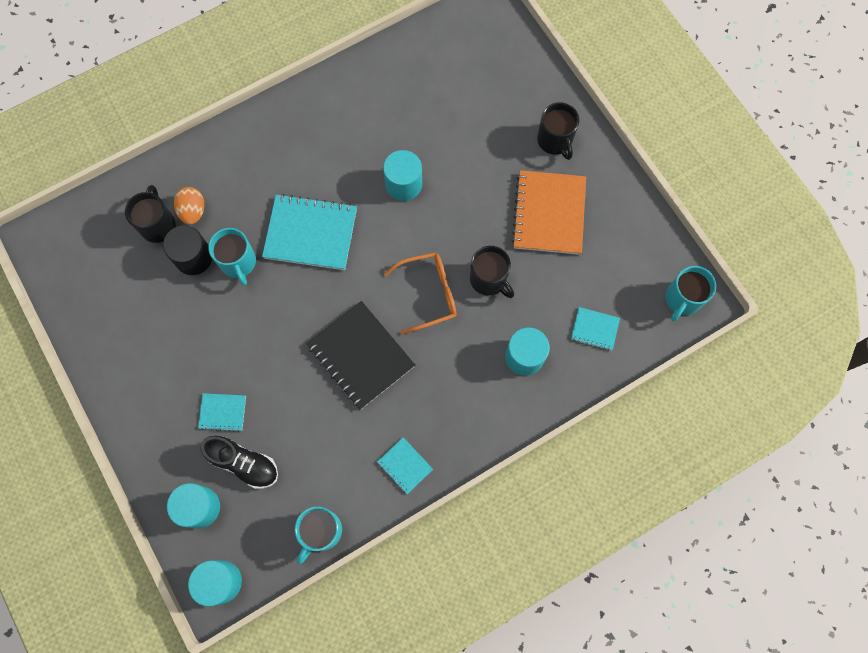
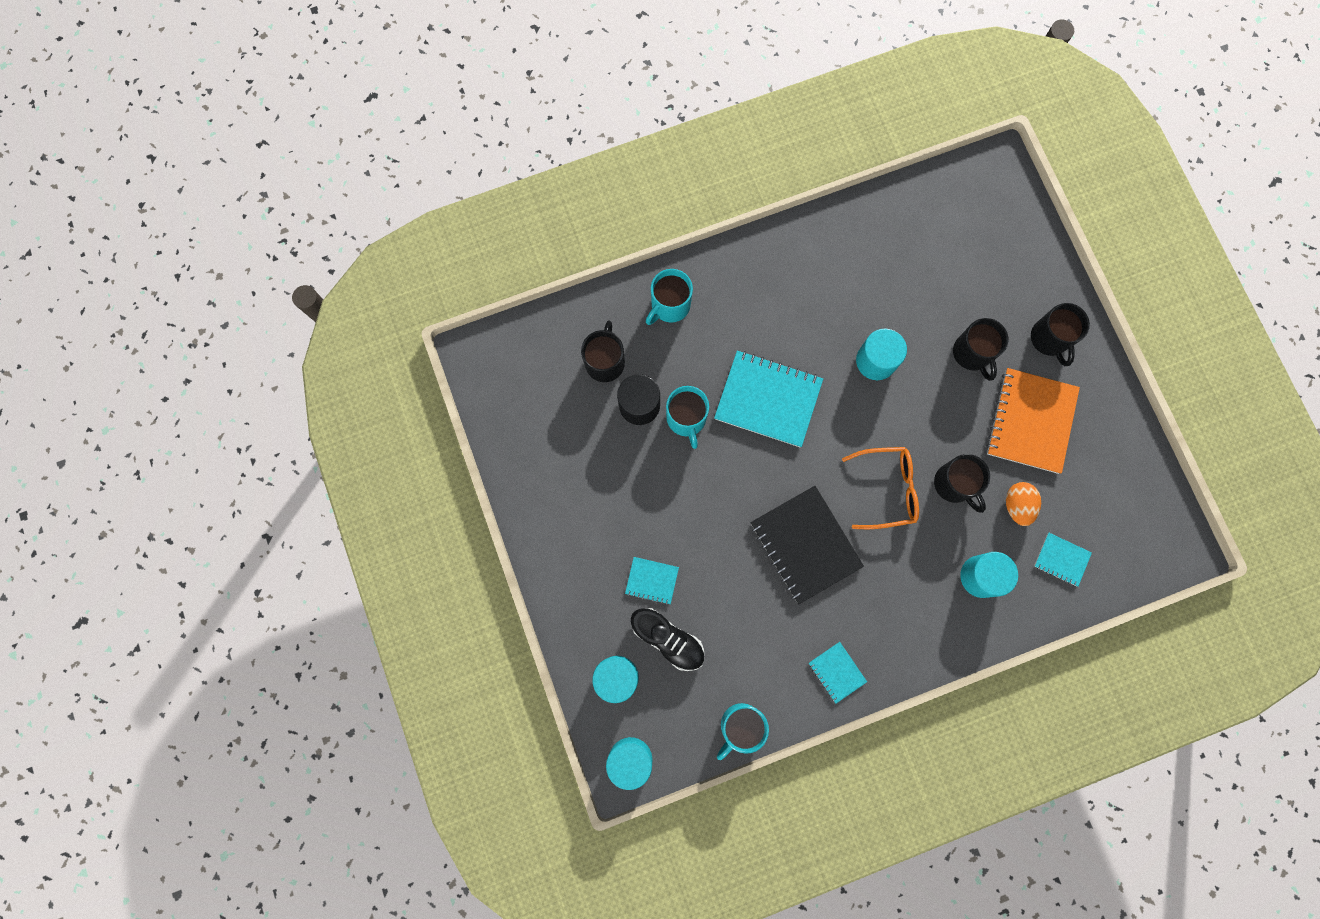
camera: 10 degrees right, 5 degrees up
orange egg [174,187,204,225] -> orange egg moved to [1006,482,1041,526]
turquoise mug [665,266,716,321] -> turquoise mug moved to [646,269,693,325]
none -> black mug [953,318,1008,381]

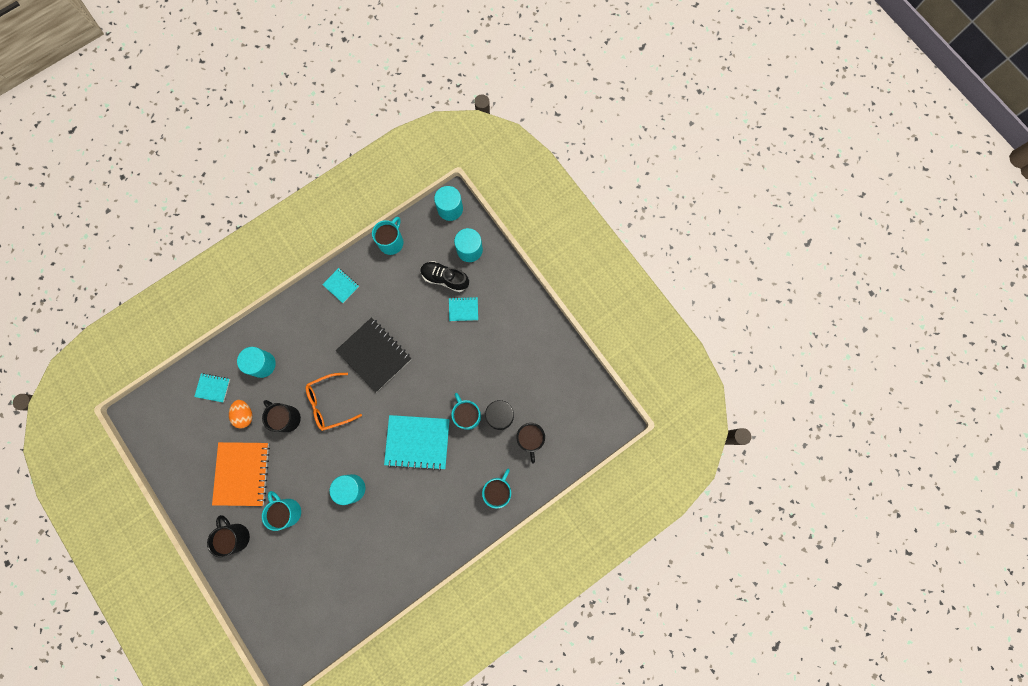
camera: 165 degrees right, 0 degrees up
black mug [953,318,1008,381] -> turquoise mug [262,491,301,531]

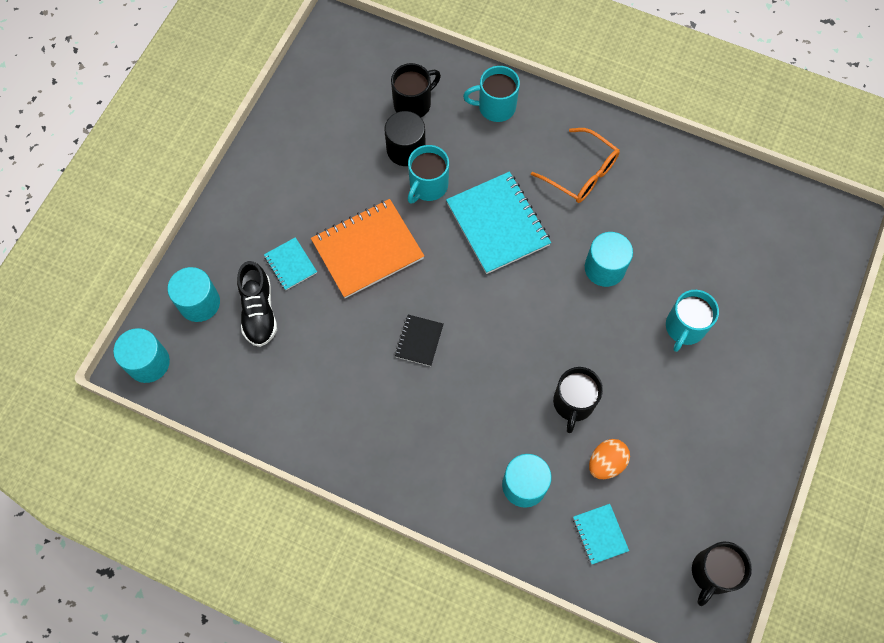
camera: 120 degrees left, 10 degrees down
black mug [207,515,250,558] -> black mug moved to [692,542,752,606]
orange notebook [212,442,270,506] -> orange notebook moved to [311,199,424,298]
orange glasses [306,373,362,431] -> orange glasses moved to [531,128,620,203]
turquoise notebook [322,268,359,303] -> none
black notebook [336,317,411,393] -> black notebook [395,315,444,366], size x0.50
turquoise mug [372,217,404,255] -> none

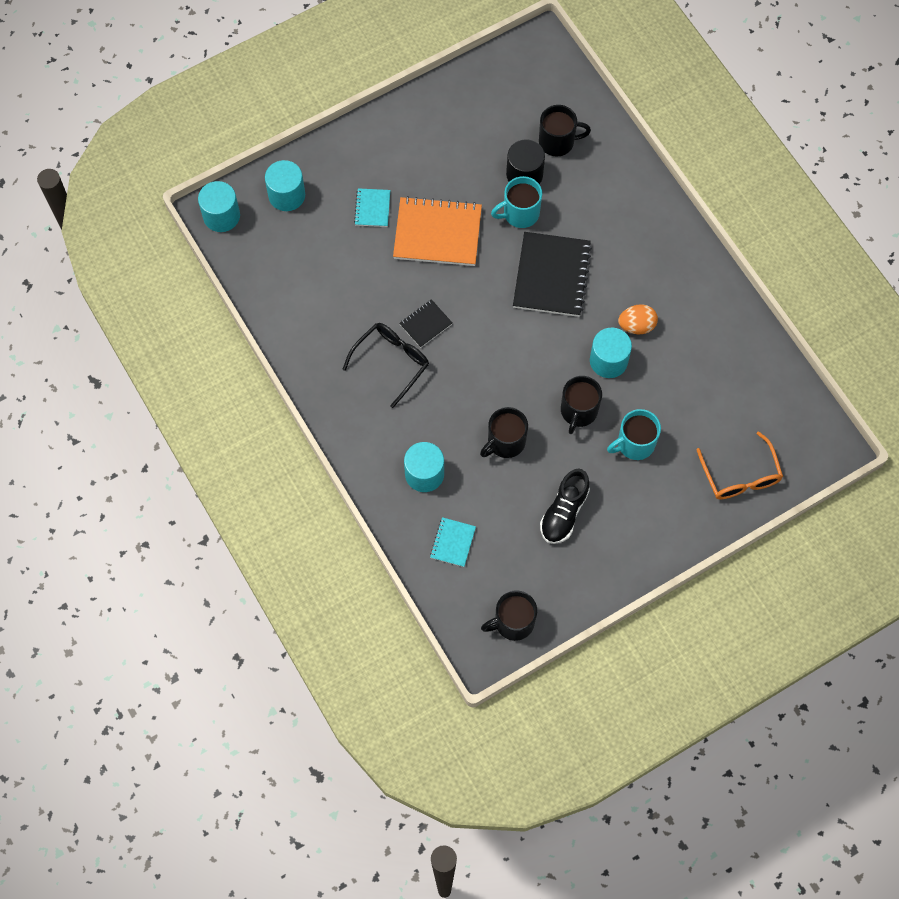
camera: 35 degrees right, 0 degrees up
black shoe [237,261,277,347] -> black shoe moved to [540,468,590,544]
turquoise notebook [446,172,551,274] -> black notebook [513,232,592,317]
turquoise mug [463,66,520,122] -> none
orange glasses [531,128,620,203] -> orange glasses moved to [696,431,783,499]
orange egg [589,439,630,479] -> orange egg moved to [618,304,658,334]
none -> black glasses [343,323,429,408]
none -> black mug [561,376,602,434]

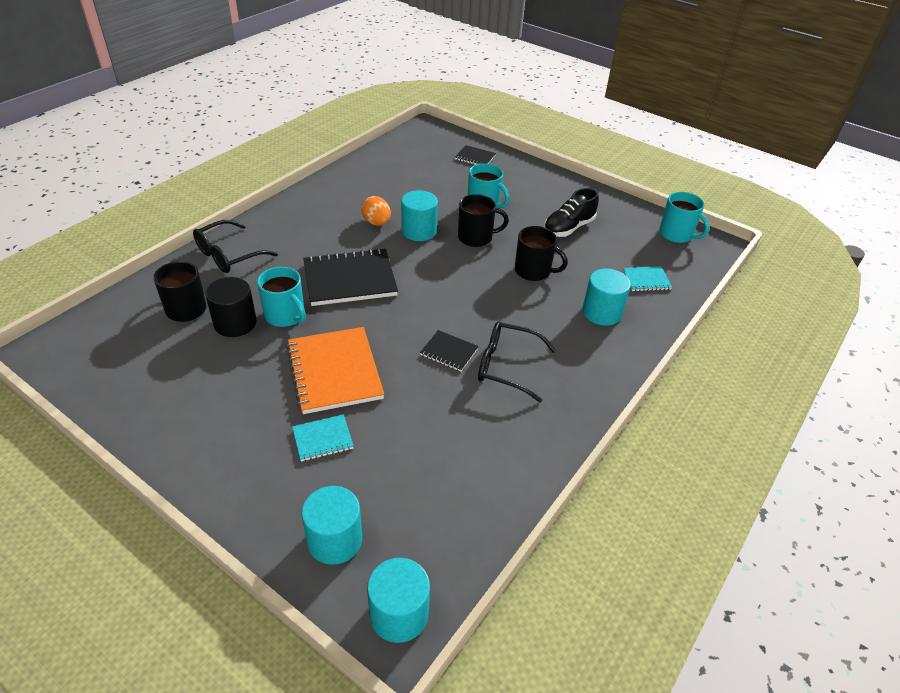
camera: 115 degrees left, 25 degrees down
black mug [481,591,537,641] -> turquoise mug [659,192,710,243]
black shoe [540,468,590,544] -> black shoe turned 135 degrees clockwise [544,188,599,237]
orange glasses [696,431,783,499] -> black notebook [455,145,496,165]
none -> black glasses [193,220,278,273]

